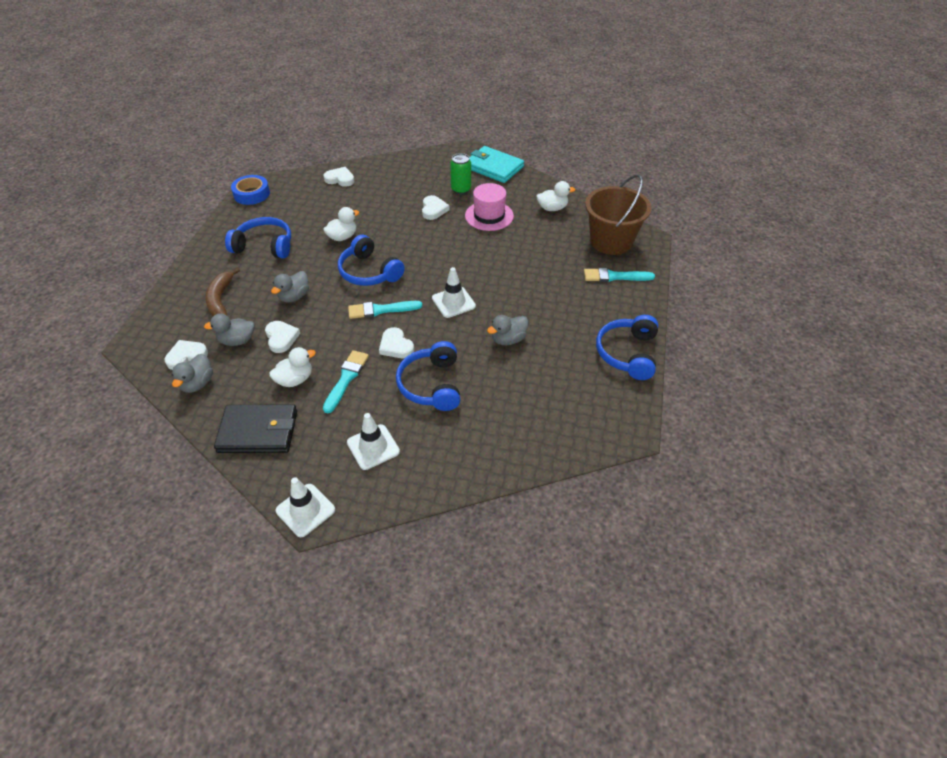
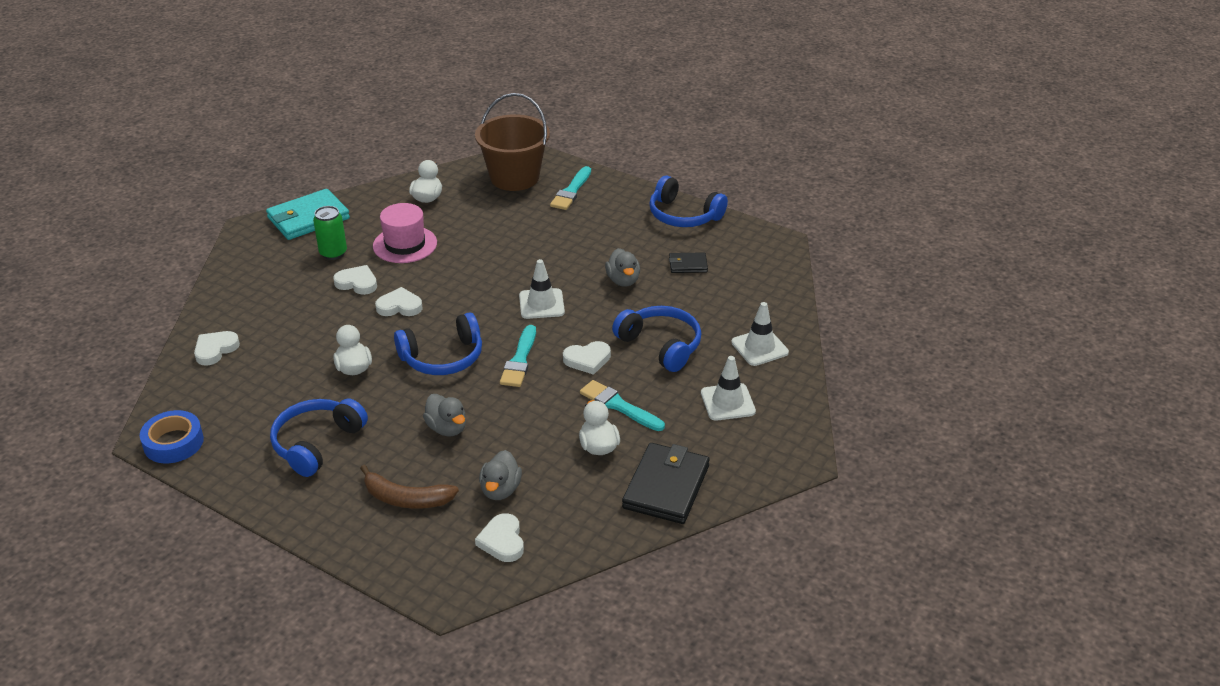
camera: 70 degrees left, 10 degrees down
grey duck [172,354,213,393] -> none
white heart [265,321,300,353] -> white heart moved to [375,287,423,316]
white traffic cone [275,477,335,537] -> white traffic cone moved to [731,302,789,366]
blue headphones [396,341,460,411] -> blue headphones turned 150 degrees counterclockwise [612,306,701,372]
none -> black wallet [669,252,708,273]

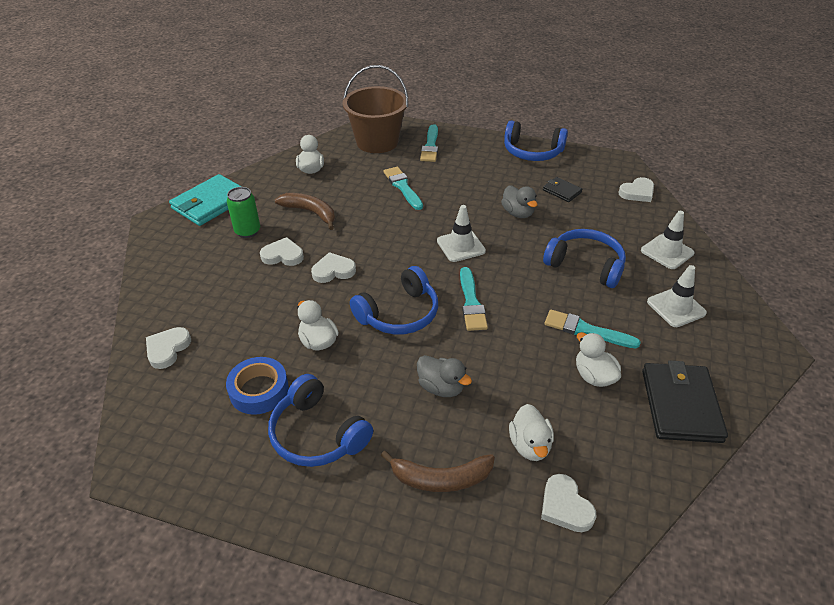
camera: 15 degrees left, 5 degrees up
blue tape [140,410,204,463] -> blue tape moved to [226,357,289,415]
blue headphones [270,399,368,477] -> blue headphones turned 60 degrees counterclockwise [268,374,373,467]
pink hat [373,203,437,263] -> brown banana [275,193,335,230]
grey duck [479,450,522,500] -> white duck [509,404,554,461]
white heart [563,341,611,375] -> white heart moved to [618,177,654,202]
black wallet [669,252,708,273] -> black wallet turned 60 degrees clockwise [543,177,583,202]
none -> turquoise brush [384,167,423,210]

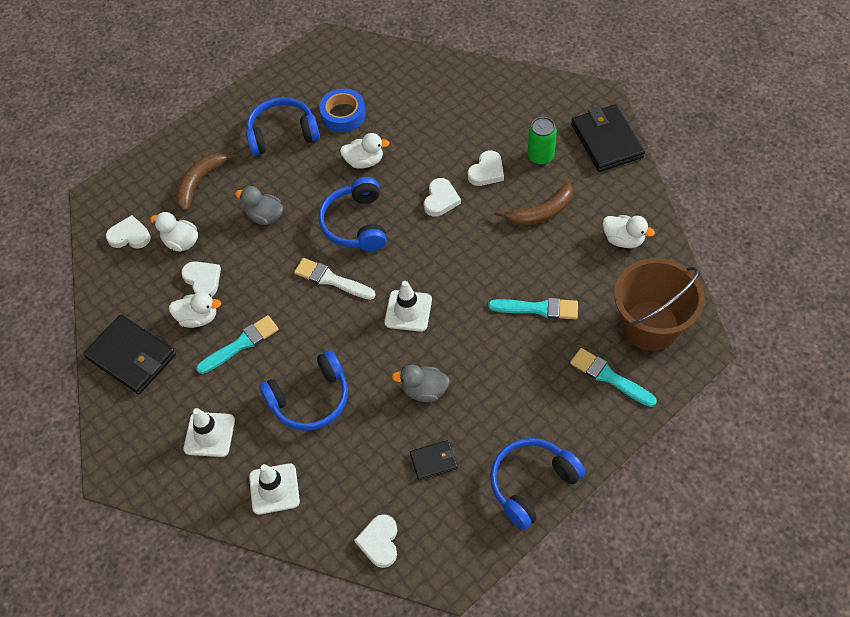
camera: 125 degrees right, 15 degrees up
white heart [146,327,191,369] -> white heart moved to [181,261,221,297]
turquoise wallet [169,174,242,226] -> black wallet [571,104,645,172]
grey duck [417,355,472,397] -> grey duck turned 45 degrees clockwise [235,186,283,225]
turquoise brush [460,267,488,331] -> white brush [294,258,376,300]

